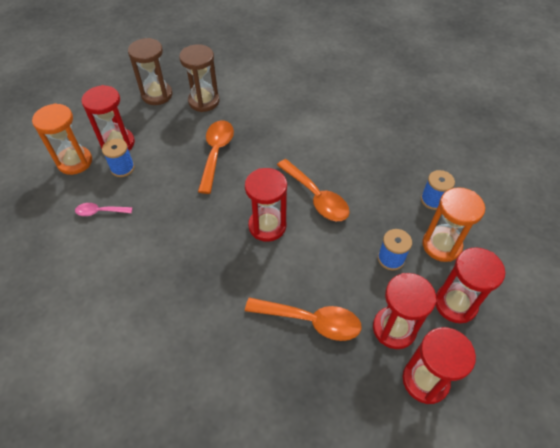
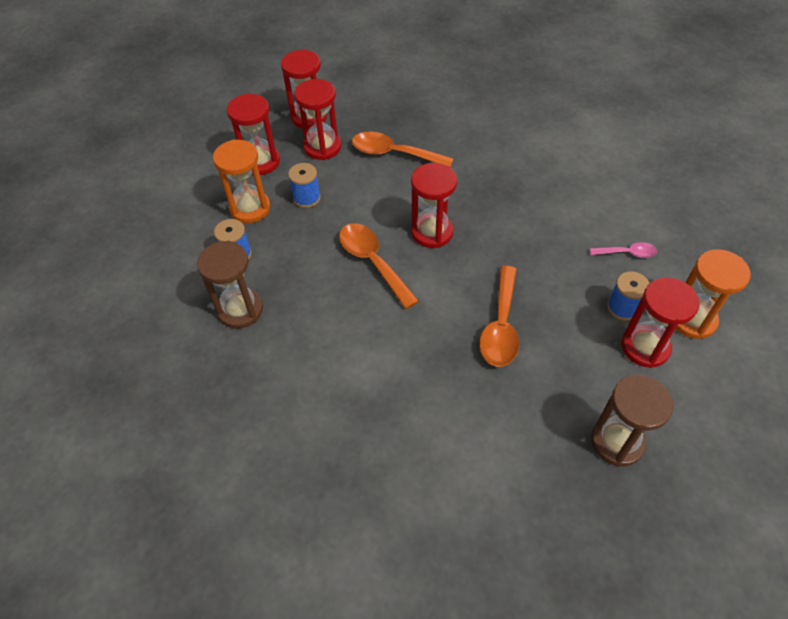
camera: 175 degrees left, 0 degrees up
brown hourglass [179,44,220,112] -> brown hourglass moved to [197,241,263,328]

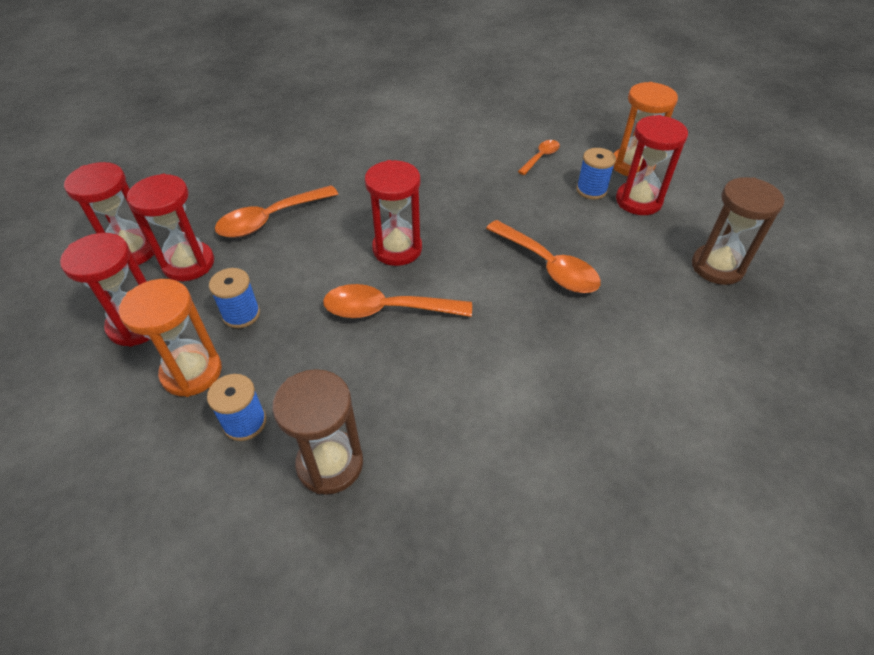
camera: 55 degrees left, 5 degrees down
pink spoon [590,242,657,258] -> orange spoon [518,140,560,175]

